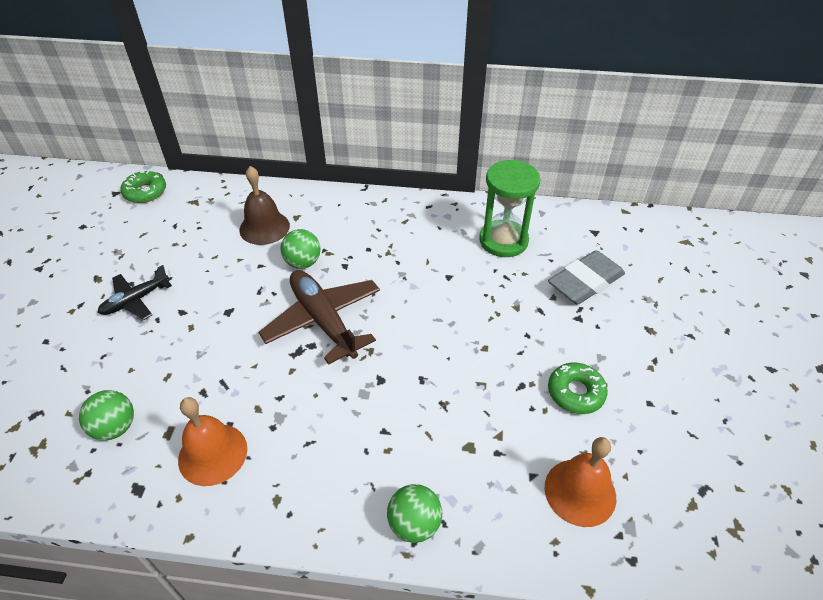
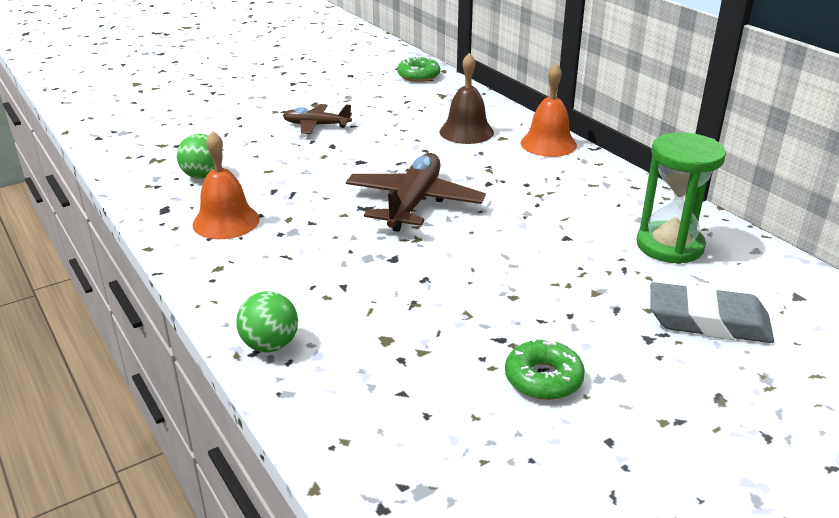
camera: 50 degrees right, 15 degrees down
black plane [98,265,172,320] -> brown plane [282,104,352,134]
green ball [280,229,320,269] -> none
orange bell [545,437,616,527] -> orange bell moved to [520,64,577,157]

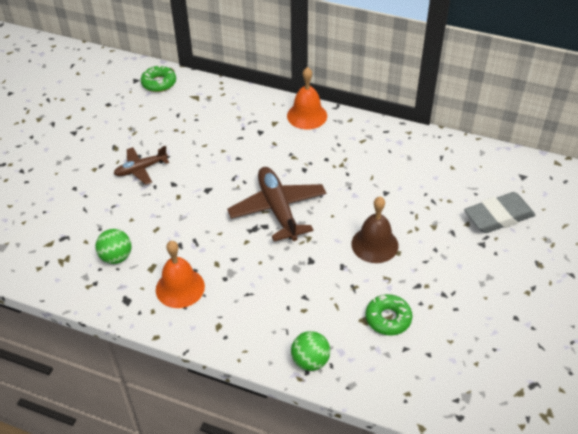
camera: 35 degrees left, 15 degrees up
brown bell [440,53,494,144] -> brown bell moved to [351,197,398,263]
green donut [505,338,585,400] -> green donut moved to [366,294,412,336]
green hourglass [636,132,726,264] -> none

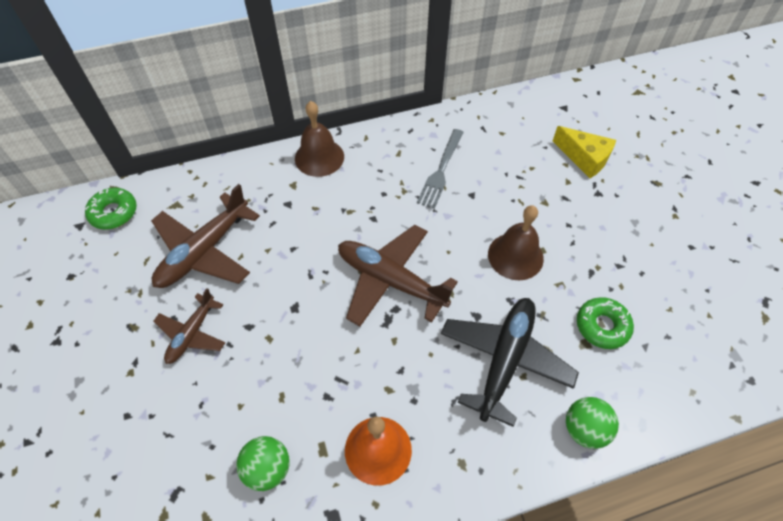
camera: 40 degrees left, 10 degrees up
orange bell [287,67,327,129] -> brown bell [295,101,344,177]
grey eraser [464,192,535,233] -> yellow cheese [553,126,616,178]
none -> brown plane [151,184,260,288]
none -> grey fork [417,129,464,209]
none -> black plane [441,298,579,427]

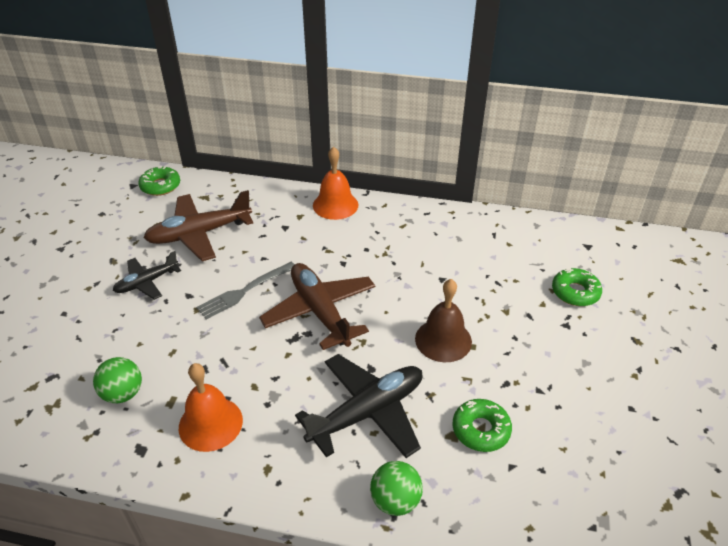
camera: 30 degrees right, 15 degrees down
brown plane [153,288,225,364] -> black plane [113,251,181,300]
brown bell [295,101,344,177] -> orange bell [313,146,358,220]
grey fork [417,129,464,209] -> grey fork moved to [196,262,295,320]
yellow cheese [553,126,616,178] -> green donut [552,268,602,306]

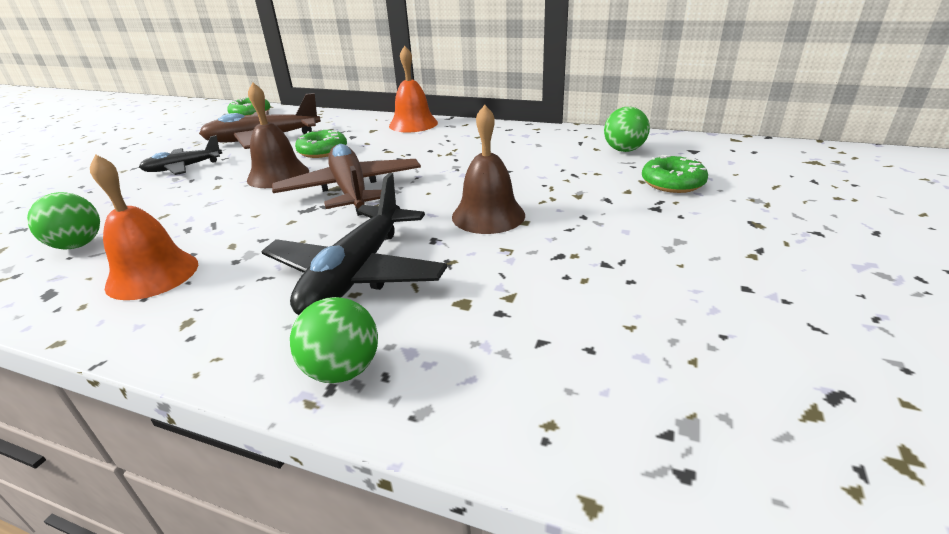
camera: 10 degrees right, 10 degrees down
grey fork [196,262,295,320] -> brown bell [247,82,309,188]
black plane [295,354,422,458] -> black plane turned 135 degrees clockwise [261,173,448,315]
green donut [452,399,512,452] -> green donut moved to [295,129,347,158]
none -> green ball [604,107,650,152]

